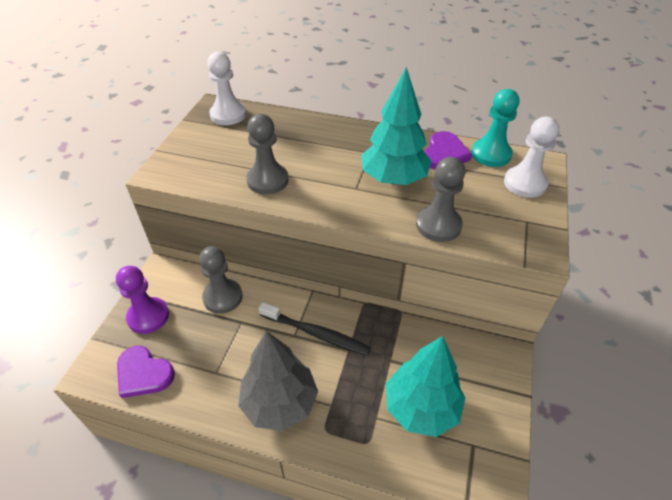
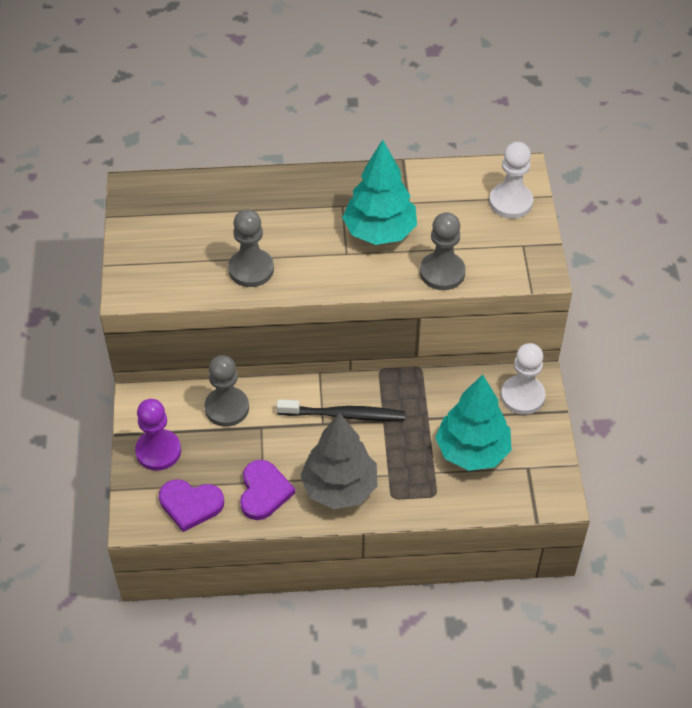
camera: 20 degrees left, 5 degrees up
white pawn [207,52,246,125] -> white pawn moved to [501,343,546,415]
purple heart [424,131,472,170] -> purple heart moved to [240,460,295,520]
turquoise pawn [471,89,519,167] -> none

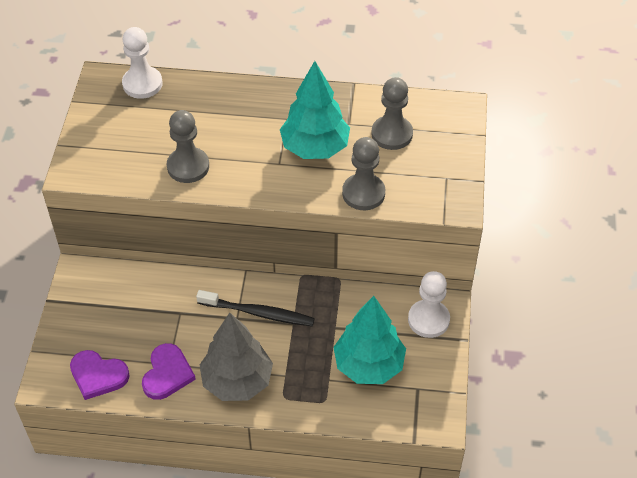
camera: 10 degrees right, 0 degrees up
purple pawn [135,399,181,471] -> none
grey pawn [204,355,249,427] -> grey pawn moved to [371,77,413,150]
white pawn [489,142,533,219] -> white pawn moved to [122,27,163,99]

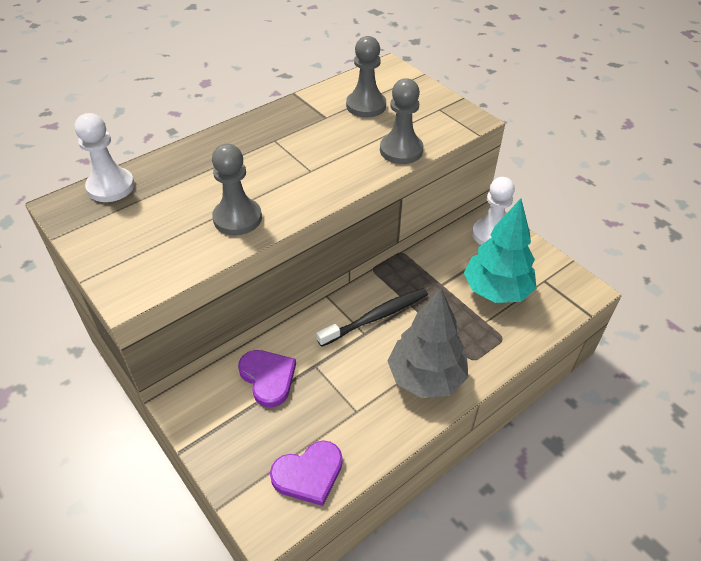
camera: 45 degrees left, 5 degrees down
purple heart [142,343,196,400] -> purple heart moved to [238,350,296,407]
turquoise tree [280,61,350,159] -> none

